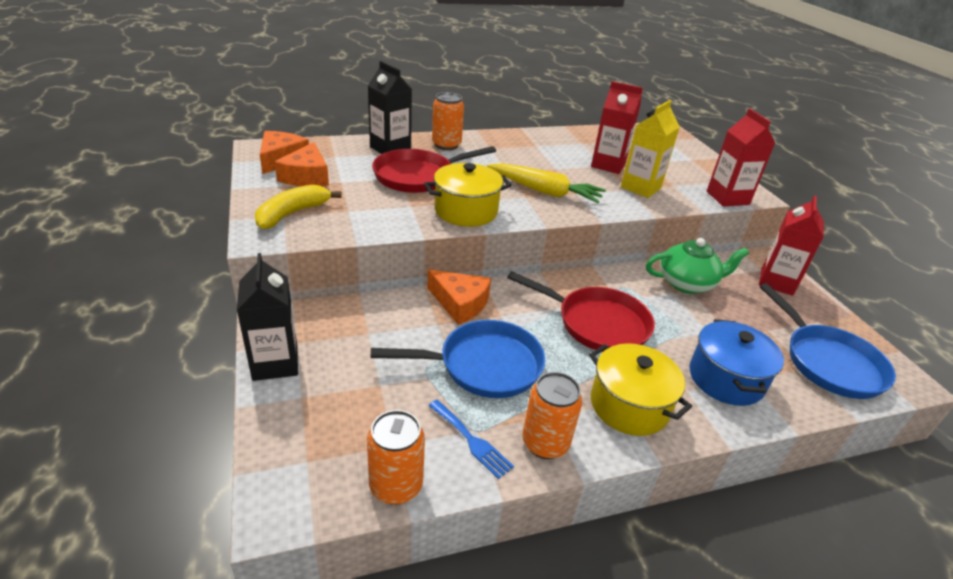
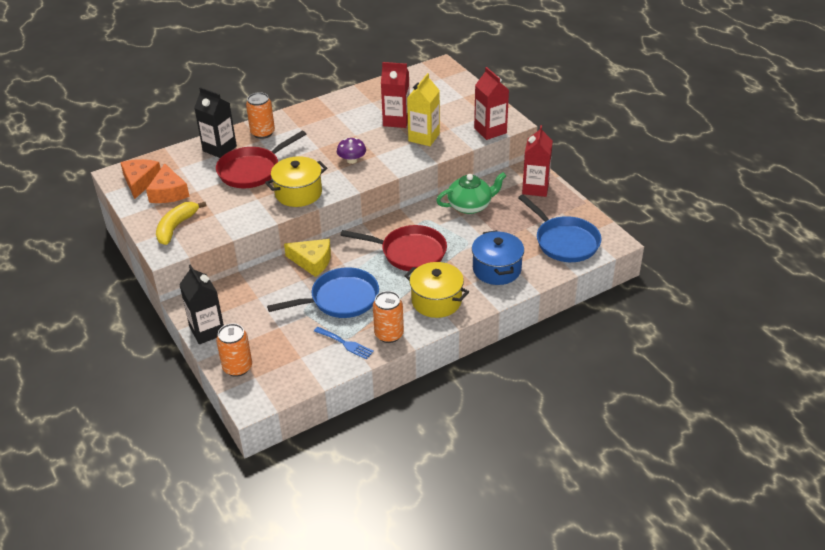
camera: 10 degrees left, 5 degrees up
orange can [367,410,425,505] -> orange can moved to [216,323,252,377]
orange cheese [427,270,491,325] -> yellow cheese [284,239,331,277]
yellow carrot [487,163,606,203] -> purple mushroom [337,138,366,164]

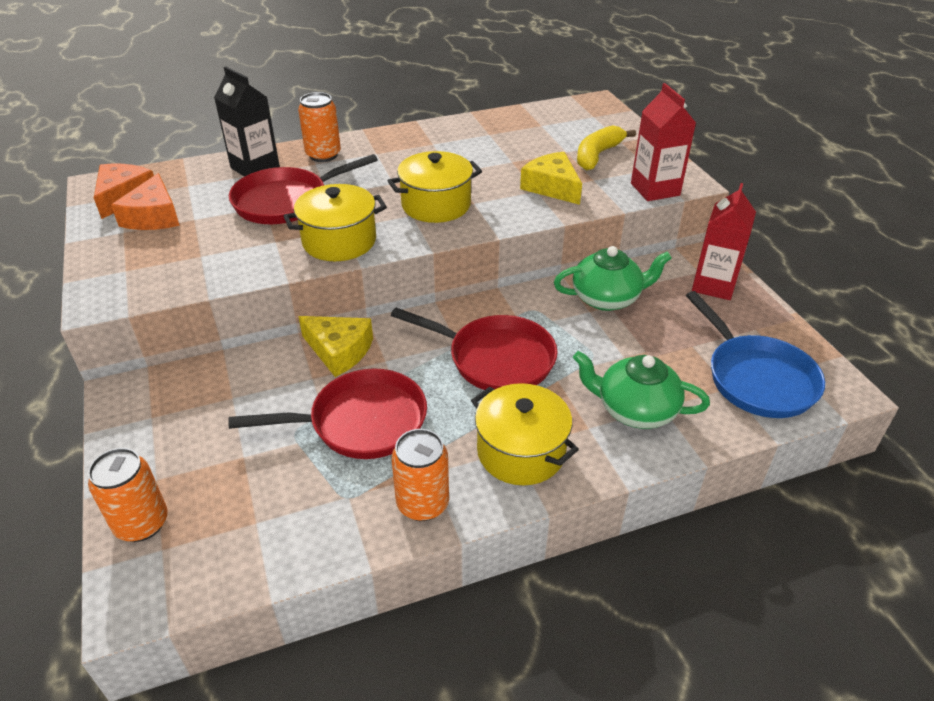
camera: 10 degrees right, 0 degrees up
yellow banana [156,202,207,245] -> yellow banana moved to [577,125,636,171]
black carton [179,264,224,344] -> none
blue pan [267,267,379,318] -> red pan [228,369,427,459]
blue fork [314,327,374,360] -> none
purple mushroom [337,138,366,164] -> yellow pot [388,151,482,223]
red carton [381,62,410,128] -> none
yellow carton [407,73,440,146] -> yellow cheese [520,152,582,205]
blue pot [472,230,524,285] -> green teapot [573,351,710,429]

